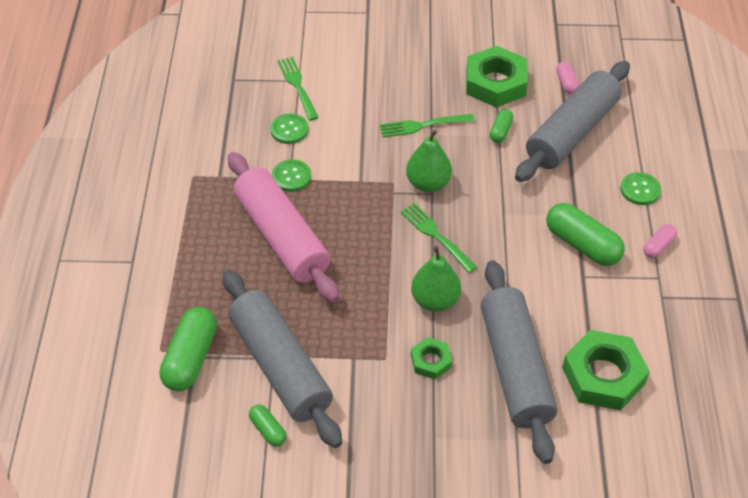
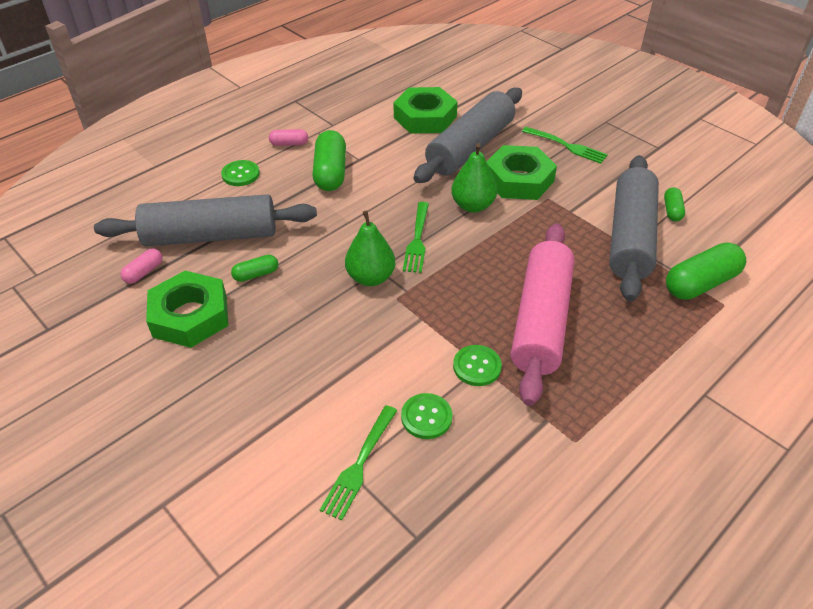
camera: 135 degrees left, 5 degrees down
green fork [380,114,475,138] -> green fork moved to [522,127,608,164]
green nut [411,337,452,380] -> green nut [486,145,557,200], size x1.92

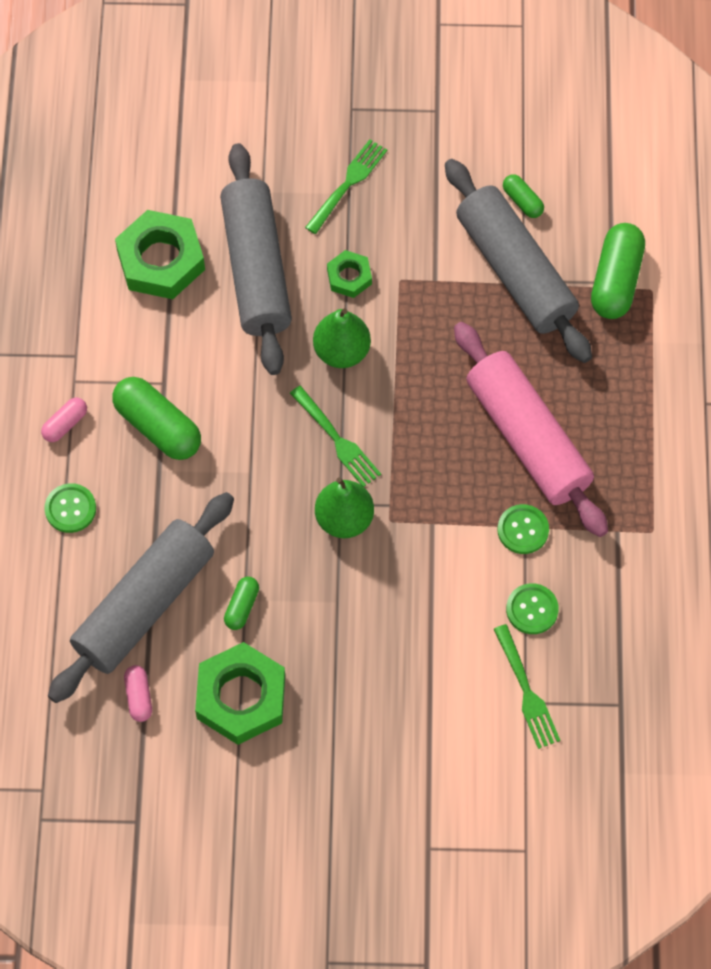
camera: 45 degrees left, 20 degrees up
green nut [486,145,557,200] -> green nut [327,250,372,298], size x0.52
green fork [522,127,608,164] -> green fork turned 45 degrees counterclockwise [305,139,388,234]

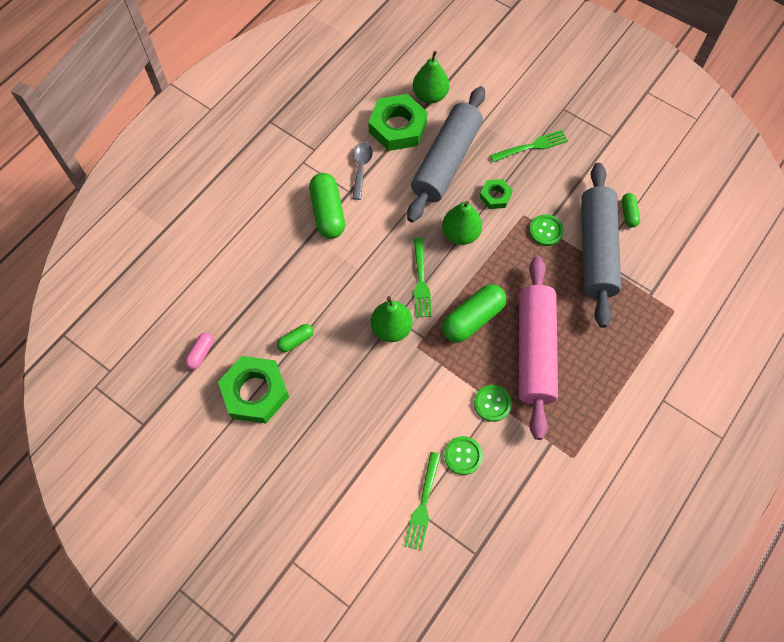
camera: 35 degrees right, 0 degrees up
pink capsule [41,397,87,442] -> none
green button [44,483,96,533] -> green button moved to [529,214,564,246]
grey rolling pin [48,492,234,703] -> none
green capsule [591,223,645,319] -> green capsule moved to [442,284,506,342]
none -> grey spoon [352,142,373,200]
none -> green pear [413,51,449,103]

